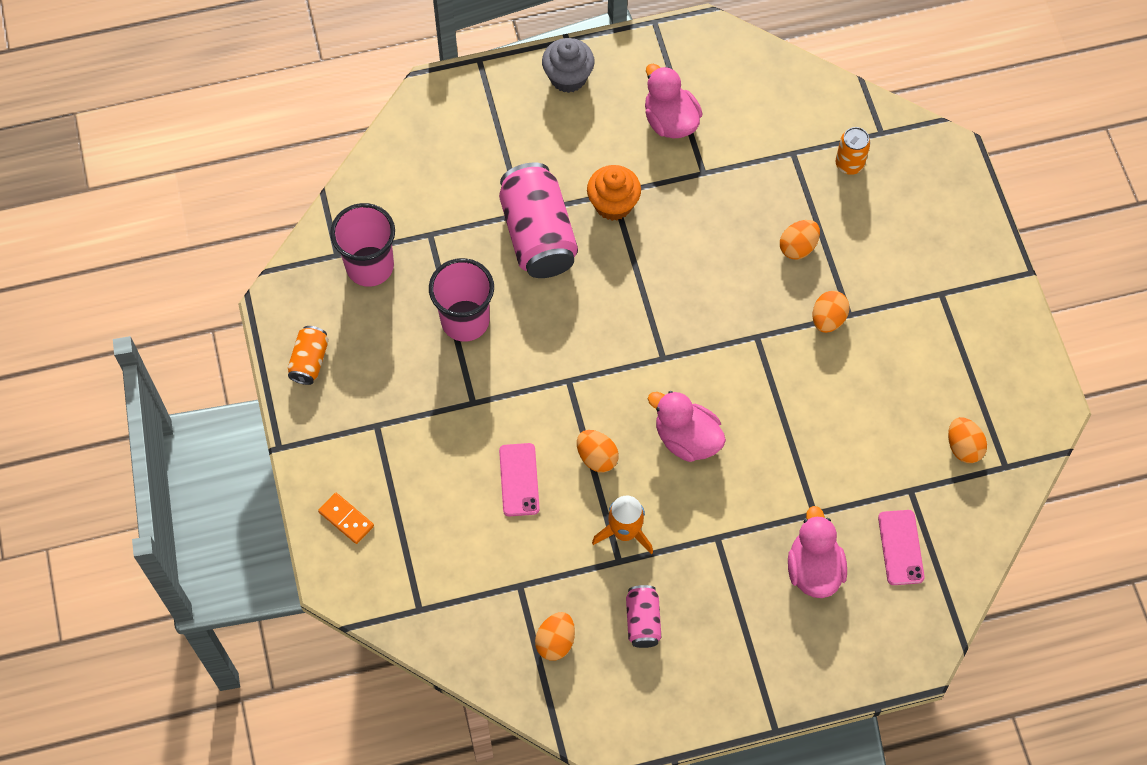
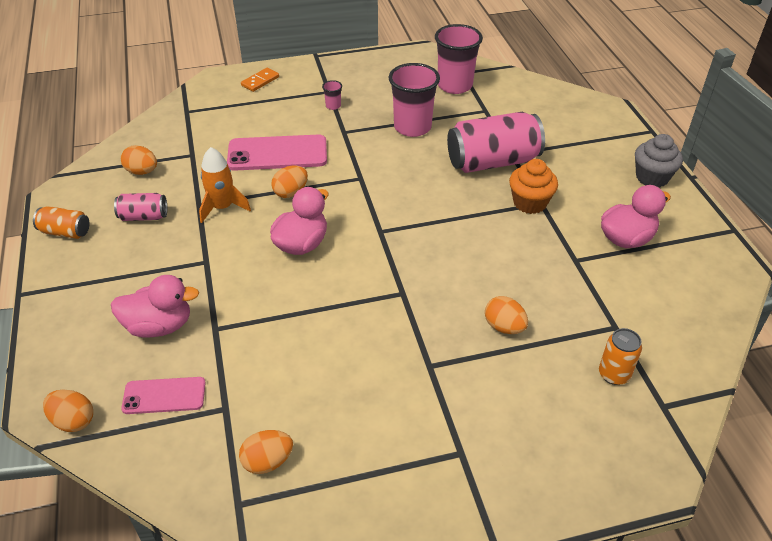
camera: 90 degrees right, 20 degrees down
orange can [288,326,329,385] -> orange can moved to [33,206,89,239]
pink phone [499,443,540,516] -> pink phone [227,134,327,171], size x1.67
orange egg [812,291,850,333] -> orange egg moved to [43,390,93,432]
none -> pink cup [322,80,342,110]

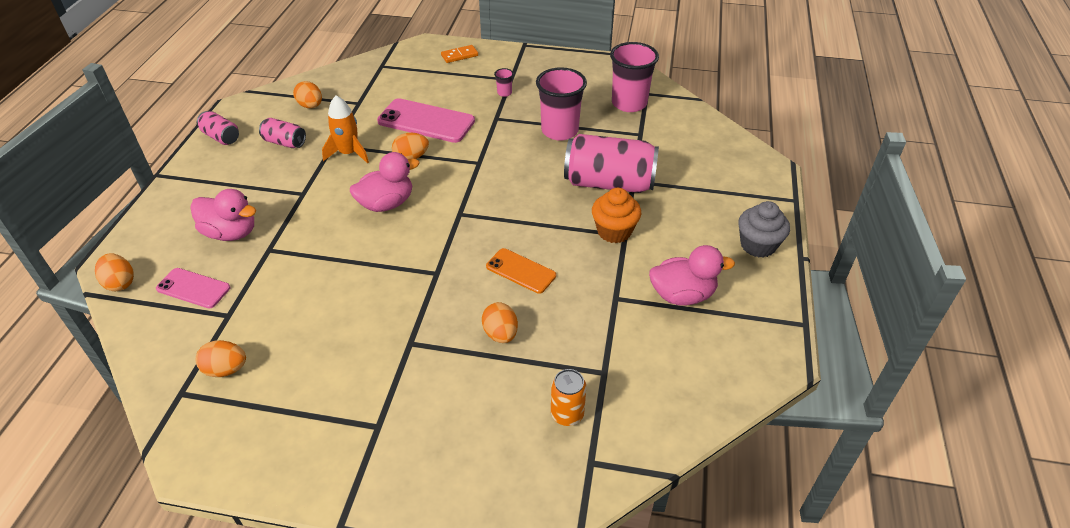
camera: 25 degrees right, 0 degrees up
orange can [33,206,89,239] -> pink can [197,111,239,145]
none -> orange phone [486,248,556,294]

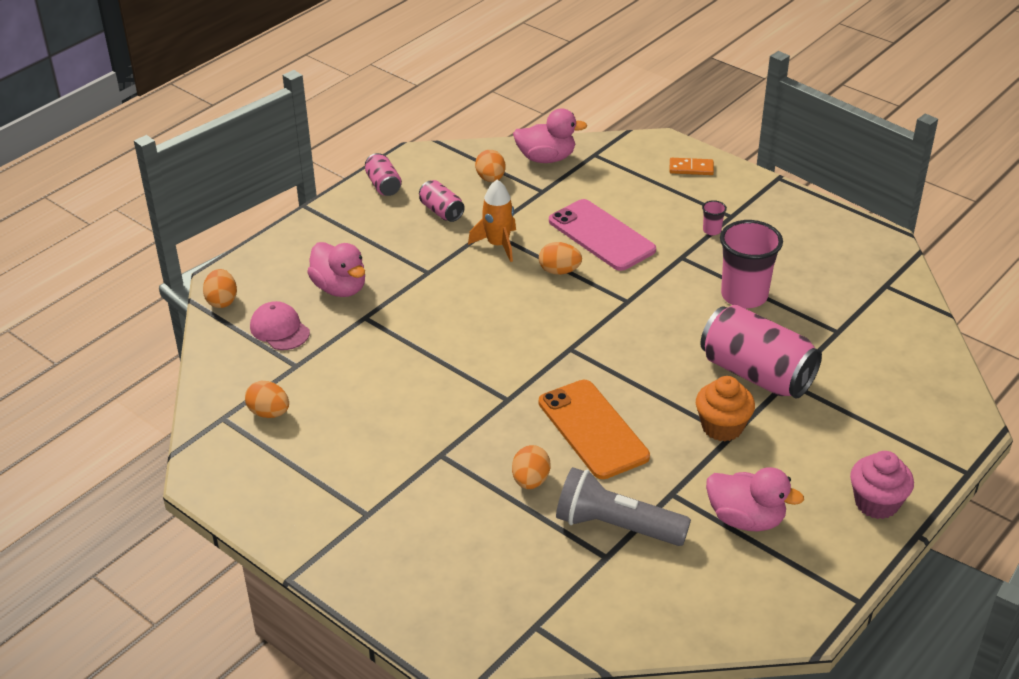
camera: 30 degrees right, 5 degrees down
pink phone [156,268,230,309] -> pink cap [250,301,310,350]
pink duck [350,152,420,212] -> pink duck moved to [513,108,587,163]
orange phone [486,248,556,294] -> orange phone [539,380,650,479], size x1.67
orange can [551,369,587,426] -> none
pink cup [610,42,659,112] -> none
grey cupcake [738,201,790,258] -> pink cupcake [850,451,914,519]
none -> grey flashlight [556,467,691,546]

